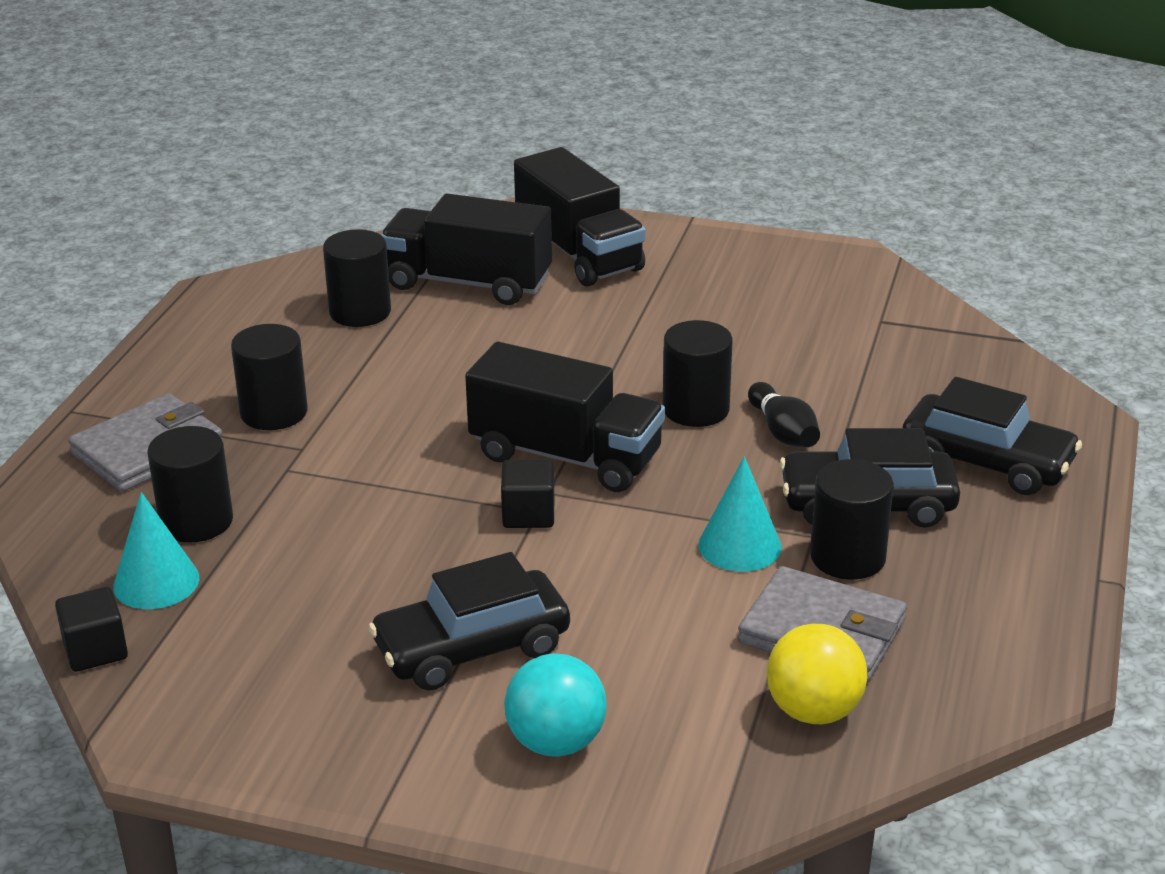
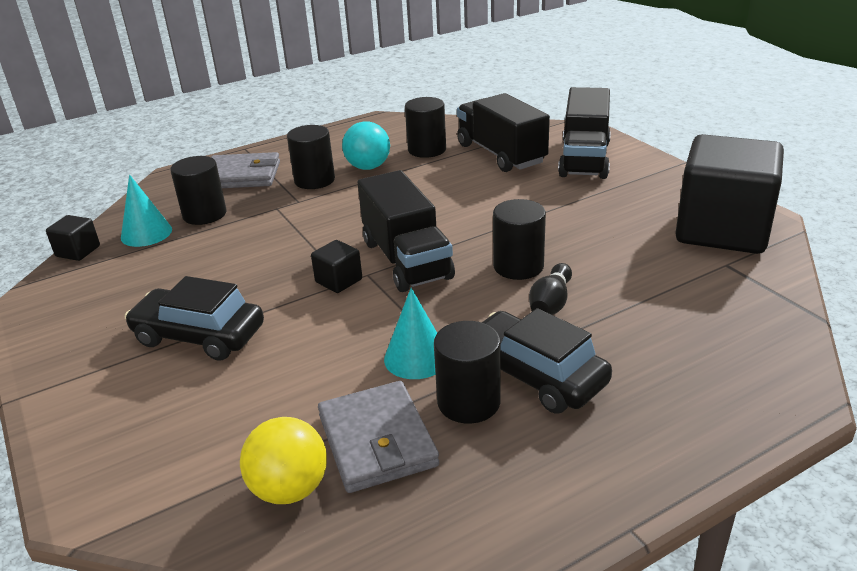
camera: 45 degrees right, 0 degrees up
turquoise ball [504,653,607,757] -> turquoise ball moved to [342,121,390,170]
black car [903,377,1082,495] -> none
none -> black cube [675,134,784,254]

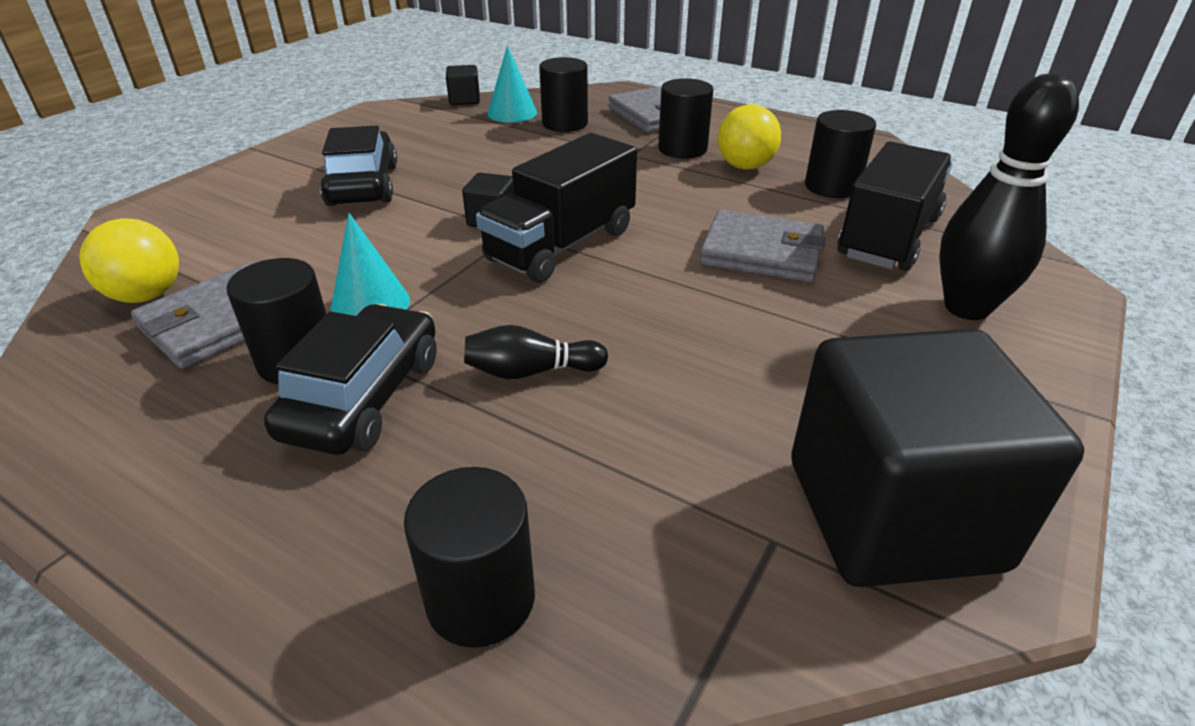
camera: 60 degrees right, 5 degrees up
turquoise ball [342,121,390,170] -> yellow ball [717,104,781,170]
black cylinder [493,199,546,280] -> black cylinder moved to [404,467,535,648]
black truck [558,87,611,179] -> black bowling pin [939,74,1079,320]
none -> grey wallet [699,210,826,282]

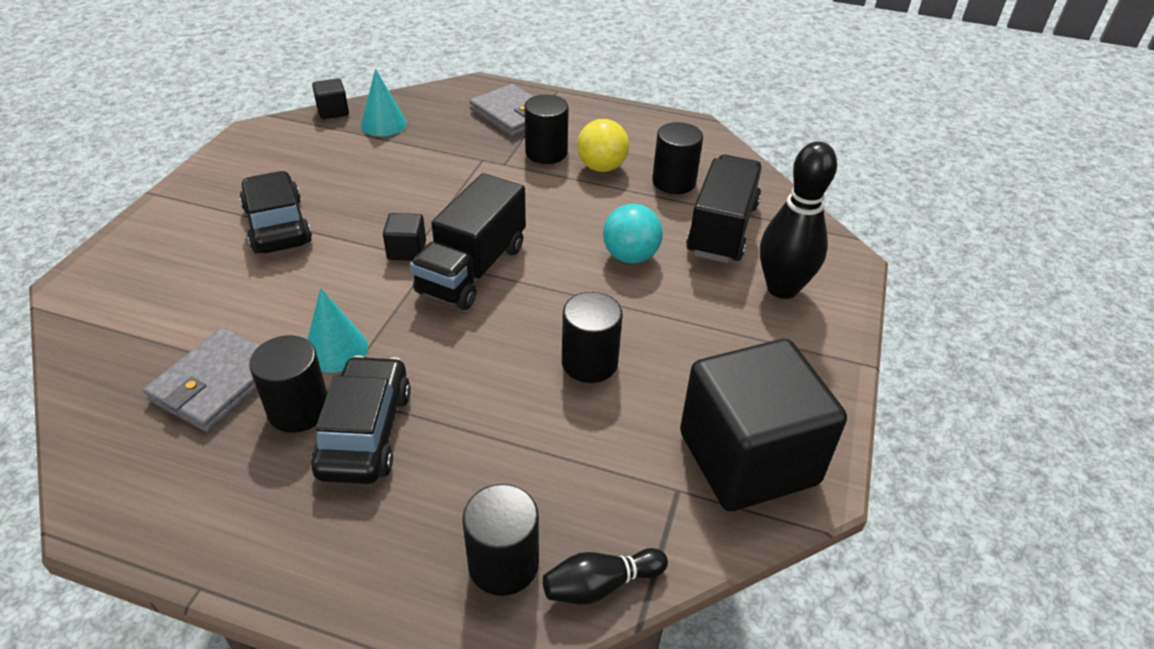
camera: 15 degrees left, 5 degrees up
yellow ball [79,218,179,303] -> none
black bowling pin [464,325,608,379] -> black bowling pin moved to [543,548,668,605]
black cylinder [539,57,588,132] -> black cylinder moved to [562,292,623,383]
grey wallet [699,210,826,282] -> turquoise ball [603,204,663,263]

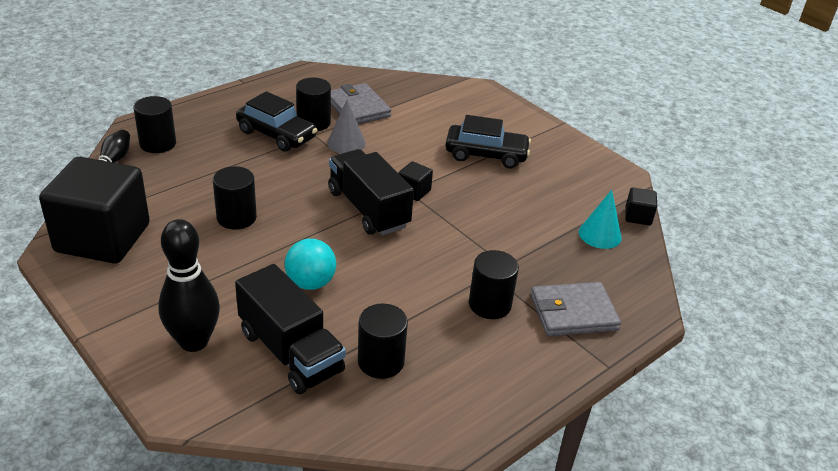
camera: 120 degrees right, 5 degrees down
turquoise cone [307,288,368,373] -> grey cone [327,100,366,154]
yellow ball [577,119,629,172] -> none

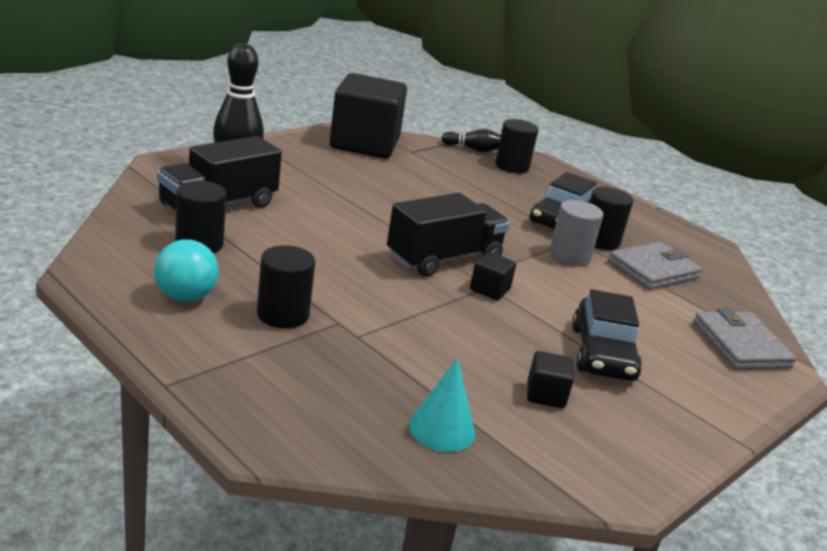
camera: 85 degrees right, 10 degrees down
black cylinder [213,166,257,230] -> none
turquoise ball [285,239,336,290] -> turquoise ball moved to [154,239,219,302]
grey cone [327,100,366,154] -> grey cylinder [549,200,604,267]
grey wallet [531,282,621,336] -> grey wallet moved to [693,308,797,370]
black cube [625,188,657,226] -> black cube moved to [527,351,574,408]

